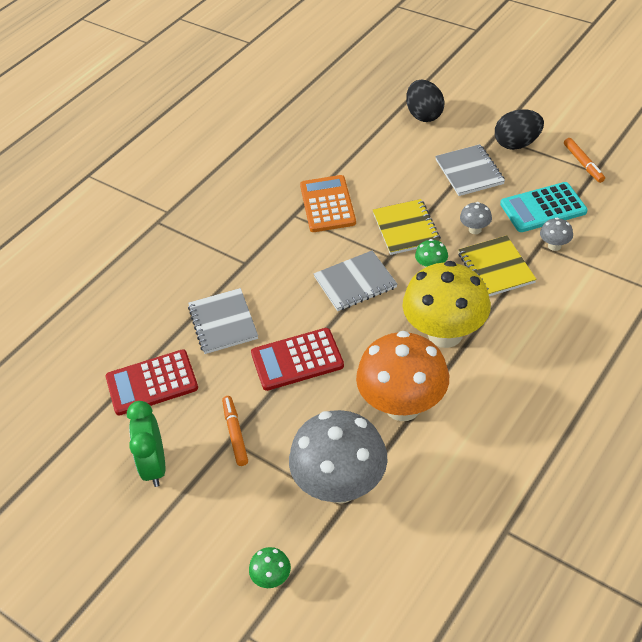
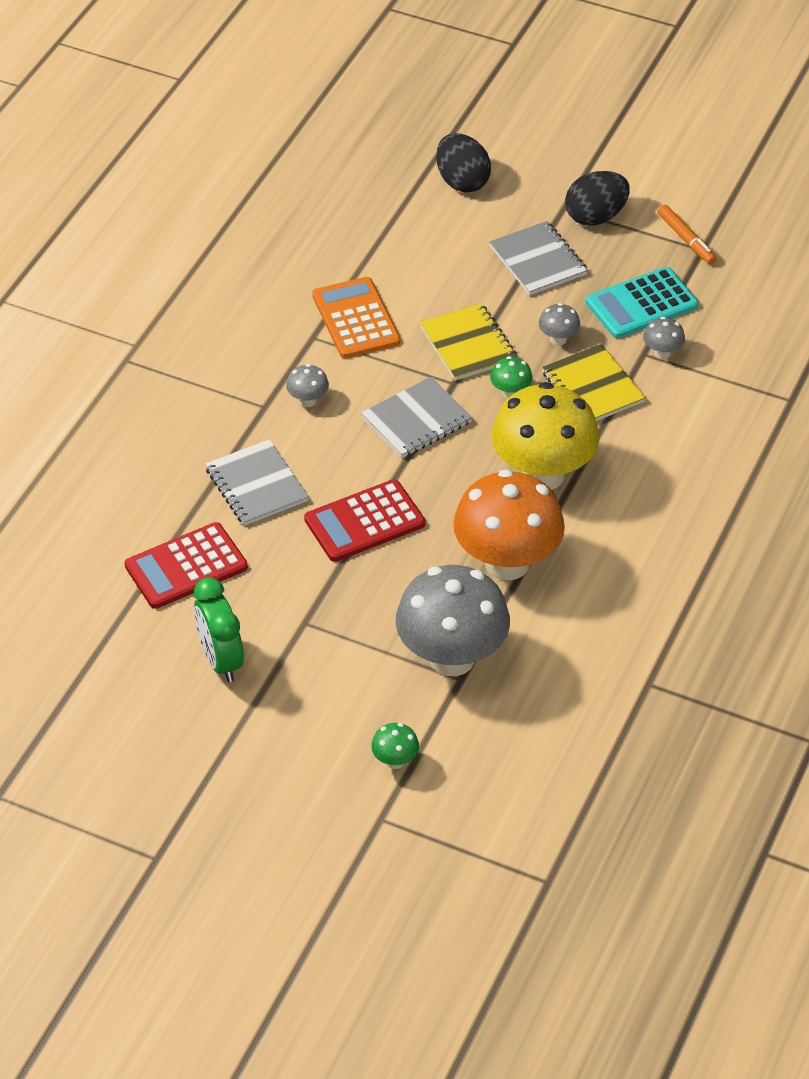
camera: 15 degrees left, 0 degrees up
orange marker [222,396,248,466] -> none
none -> grey mushroom [286,364,329,407]

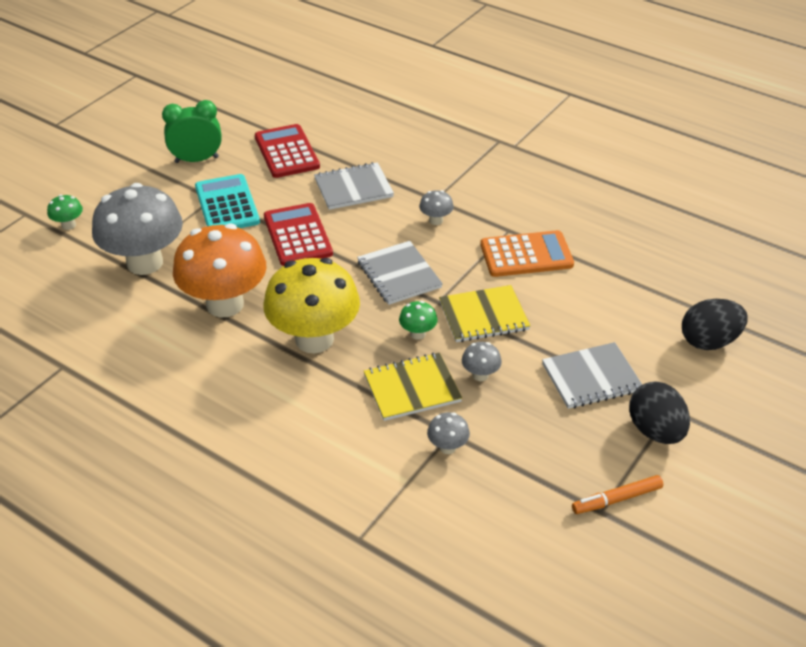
camera: 100 degrees right, 5 degrees down
turquoise calculator [586,267,699,338] -> turquoise calculator moved to [195,174,260,228]

